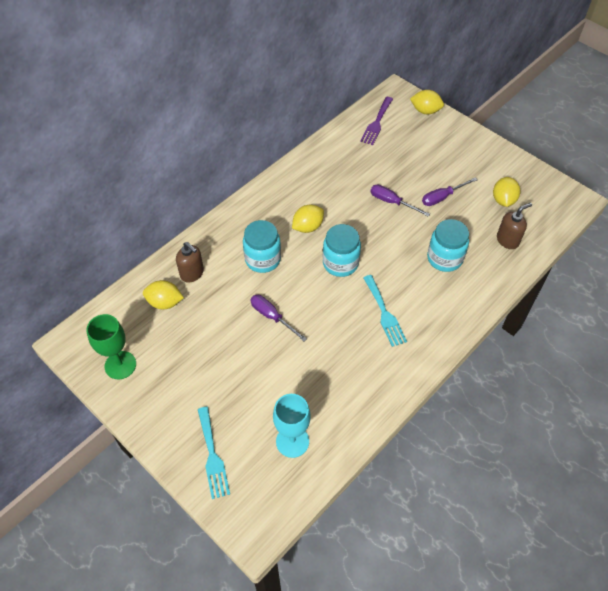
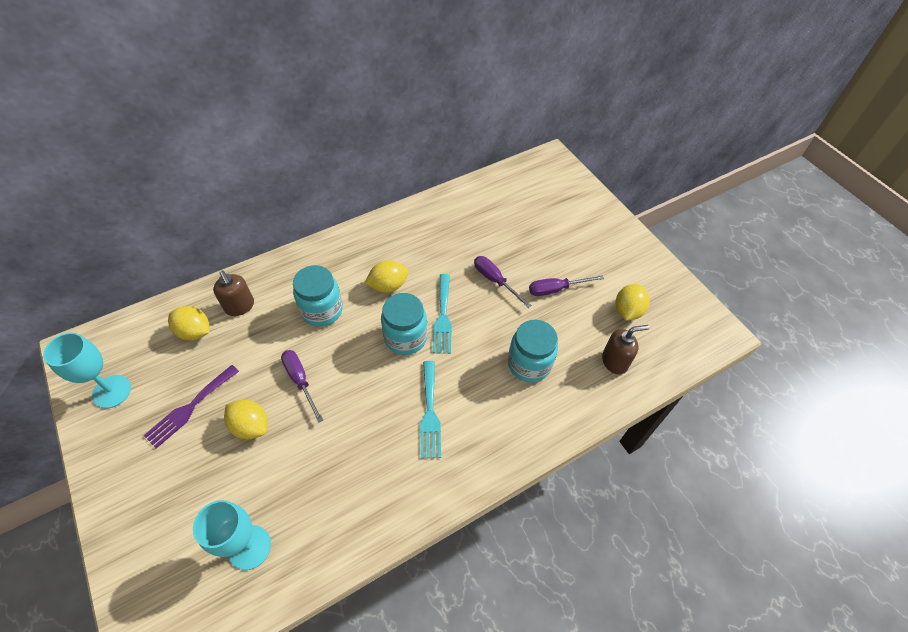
camera: 15 degrees right, 0 degrees up
green goblet [86,314,136,379] -> turquoise goblet [43,332,131,409]
turquoise fork [198,407,230,499] -> turquoise fork moved to [433,274,452,354]
purple fork [360,97,393,145] -> purple fork moved to [143,365,239,449]
yellow lemon [410,90,444,114] -> yellow lemon moved to [224,399,268,439]

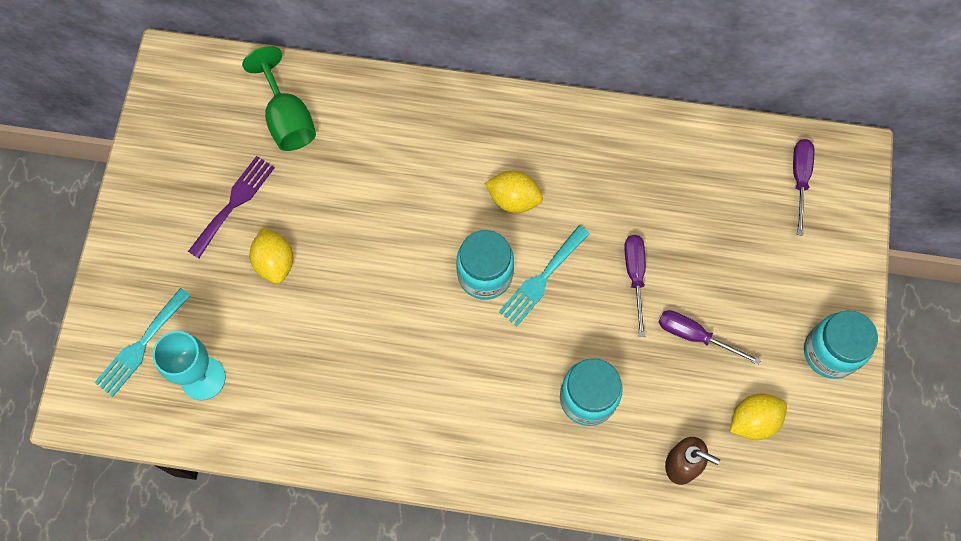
camera: 40 degrees right, 15 degrees up
turquoise goblet [43,332,131,409] -> none
purple fork [143,365,239,449] -> purple fork turned 135 degrees clockwise [188,156,275,258]
yellow lemon [168,306,210,340] -> green goblet [242,46,316,151]
brown soap dispenser [213,271,254,316] -> none
purple screwdriver [281,350,323,423] -> purple screwdriver moved to [793,139,814,236]
turquoise jar [293,265,343,327] -> turquoise jar moved to [804,310,878,379]
turquoise fork [420,361,441,459] -> turquoise fork moved to [94,288,191,397]

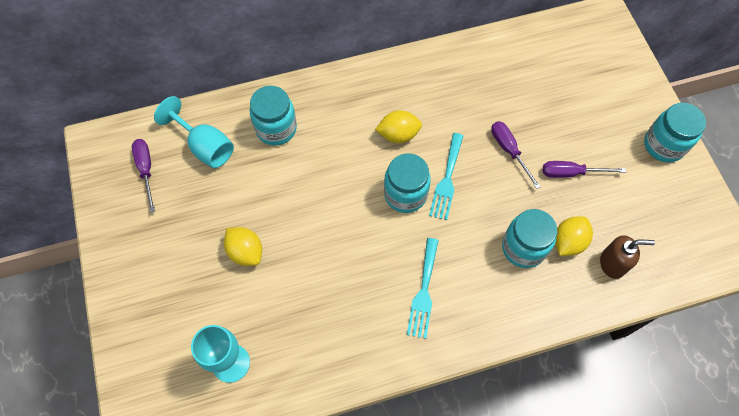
camera: 25 degrees left, 5 degrees down
turquoise fork [94,288,191,397] -> turquoise fork moved to [407,238,439,339]
purple fork [188,156,275,258] -> none
green goblet [242,46,316,151] -> turquoise goblet [154,96,234,168]
yellow lemon [730,394,787,440] -> yellow lemon moved to [555,216,593,256]
purple screwdriver [793,139,814,236] -> purple screwdriver moved to [132,139,155,213]
none -> turquoise jar [250,86,297,146]

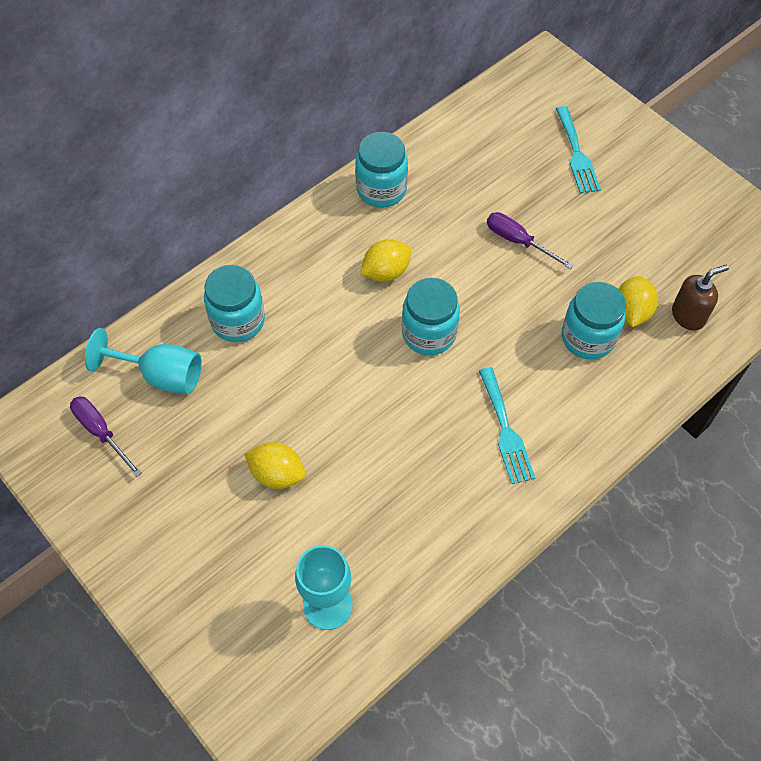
camera: 25 degrees left, 5 degrees down
turquoise fork [429,133,463,220] -> turquoise fork moved to [556,106,601,194]
purple screwdriver [543,161,626,178] -> none
turquoise jar [644,103,706,163] -> turquoise jar moved to [355,132,408,208]

